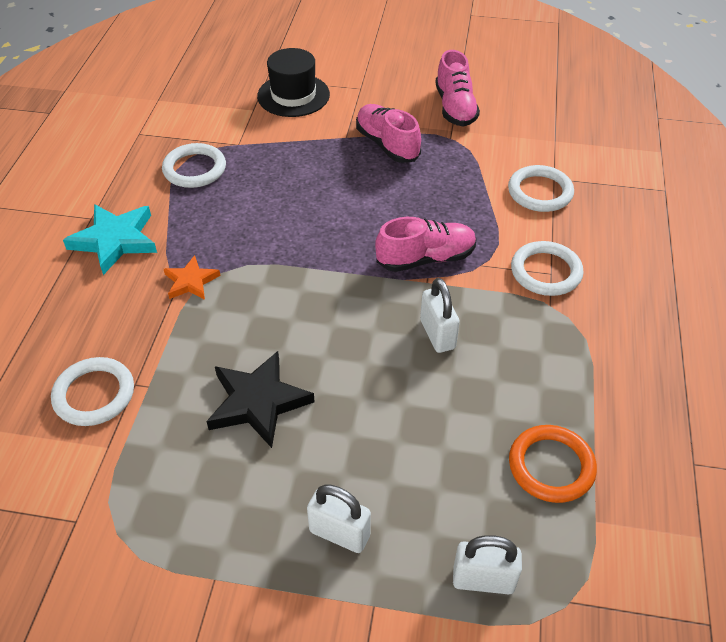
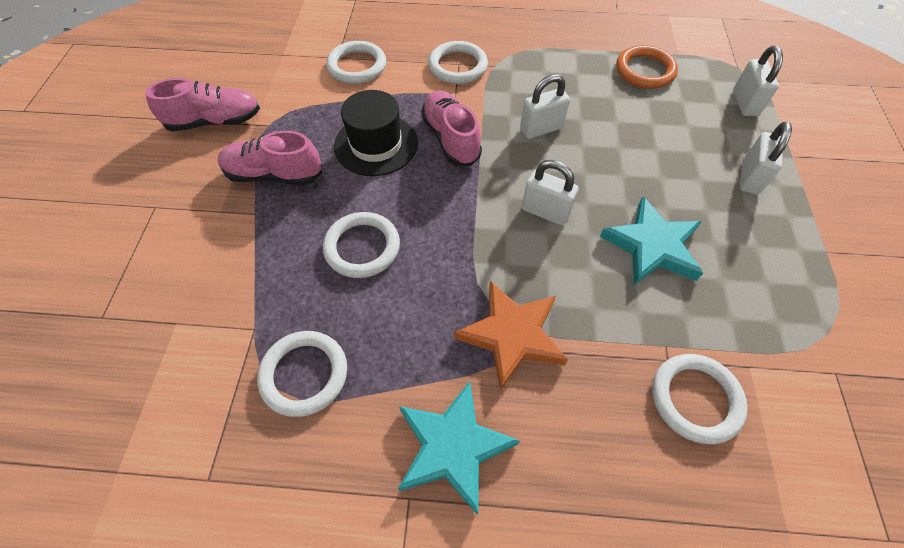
camera: 95 degrees left, 10 degrees up
orange star [164,255,220,300] -> orange star [454,281,568,391], size x1.68
black star [206,351,315,448] -> turquoise star [600,197,703,285]
black hat [257,48,330,117] -> black hat moved to [334,90,418,176]
pink shoe [356,104,421,163] -> pink shoe turned 45 degrees clockwise [218,131,322,185]
none -> white ring [323,212,400,278]
none -> white padlock [522,160,579,225]

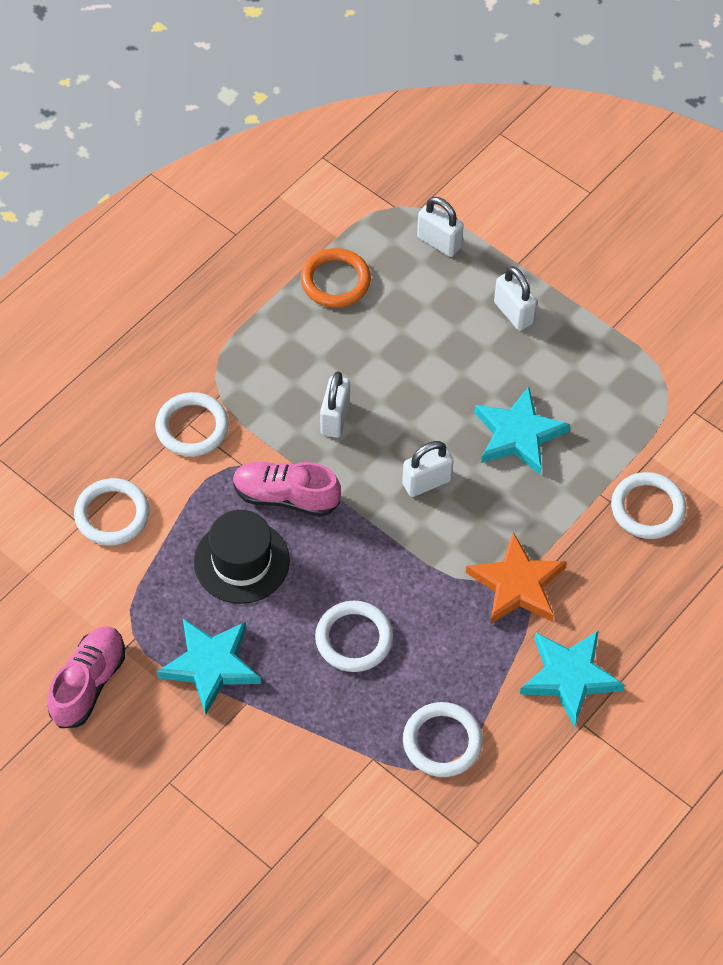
camera: 55 degrees left, 0 degrees up
pink shoe [218,131,322,185] -> turquoise star [157,619,261,715]

